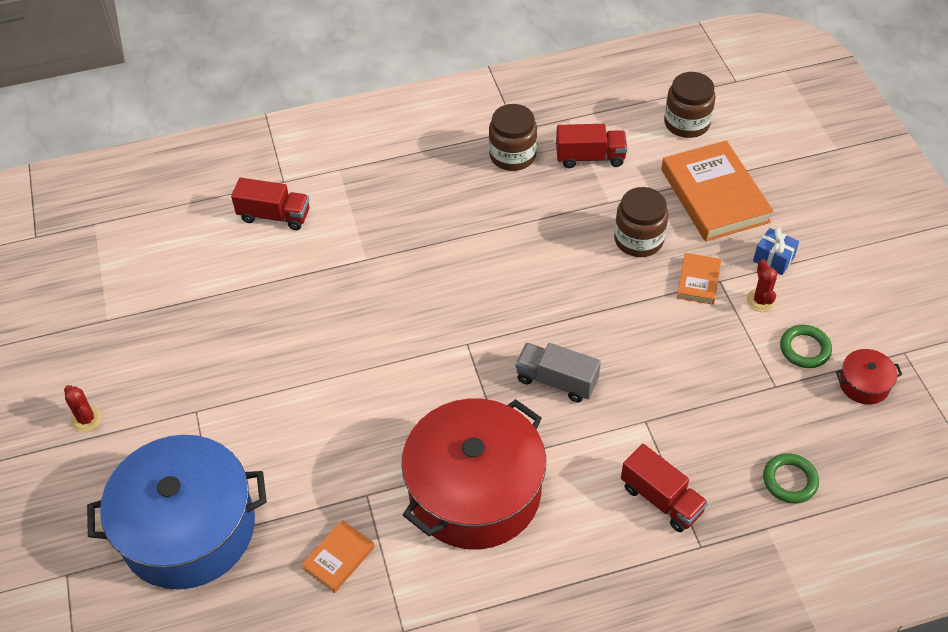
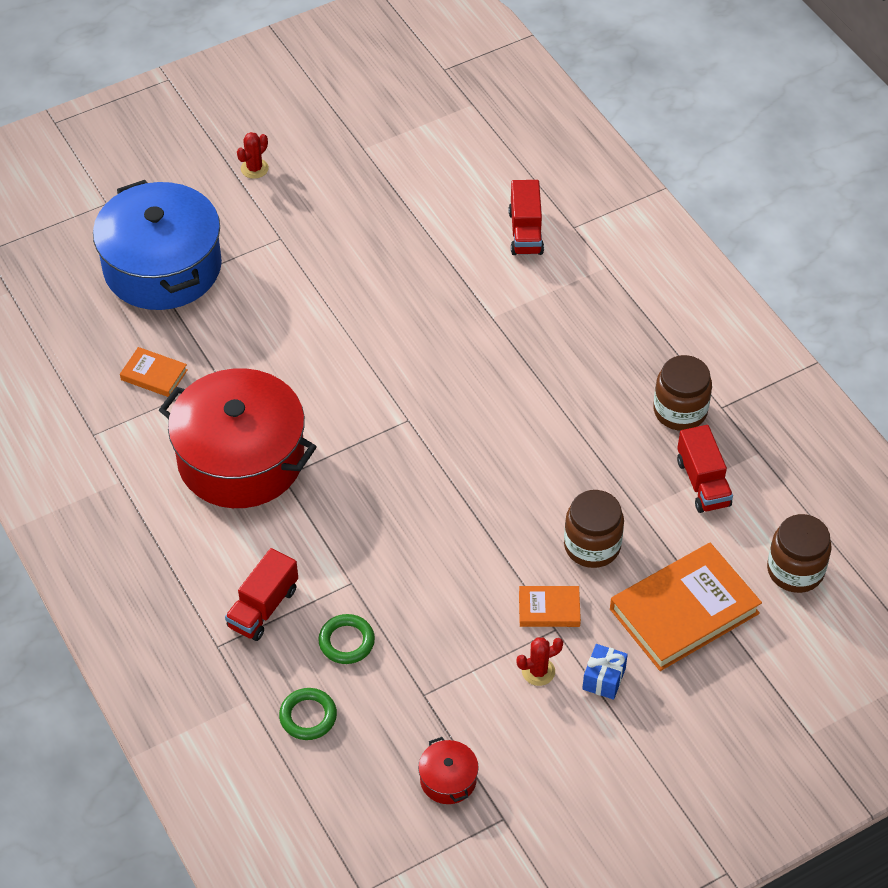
camera: 75 degrees right, 0 degrees up
grey truck [515,343,601,402] -> none
green ring [780,325,832,368] -> green ring moved to [318,614,375,664]

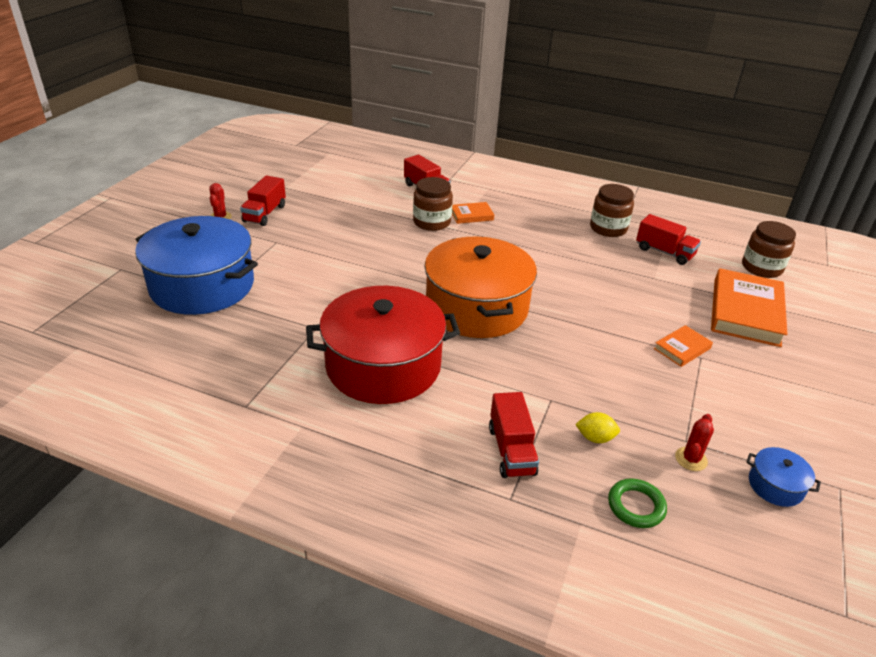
camera: 40 degrees left, 15 degrees down
orange book [120,347,187,397] -> orange book moved to [452,202,494,224]
green ring [318,614,375,664] -> yellow lemon [575,412,620,443]
red pot [418,737,479,804] -> blue pot [746,447,821,507]
red cactus [516,638,563,686] -> red cactus moved to [675,414,714,471]
brown jar [564,490,624,568] -> brown jar moved to [413,177,453,231]
blue gift [582,644,628,700] -> none
none -> red truck [240,175,286,226]
none -> orange pot [424,237,537,338]

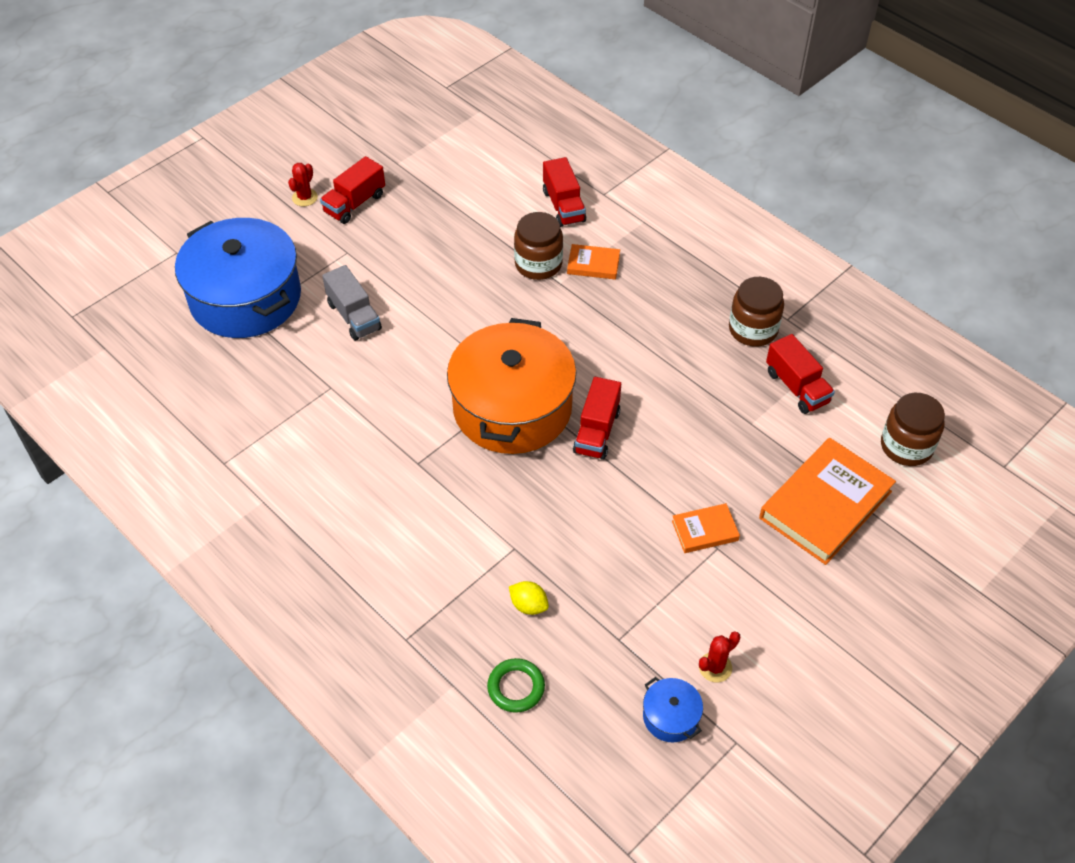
camera: 25 degrees right, 15 degrees up
red pot [306,286,460,404] -> none
red truck [489,392,539,478] -> red truck moved to [573,377,621,460]
red cactus [675,414,714,471] -> red cactus moved to [699,631,741,682]
none -> grey truck [322,265,382,341]

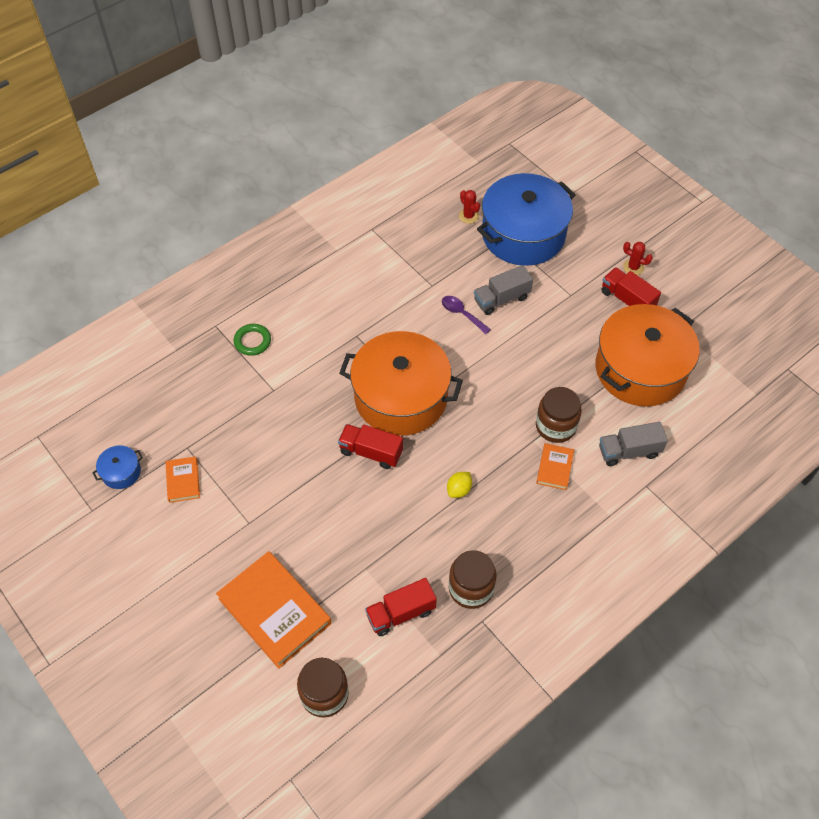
camera: 95 degrees right, 5 degrees up
green ring [487,658,545,713] -> green ring moved to [233,324,271,356]
yellow lemon [509,581,549,615] -> yellow lemon moved to [447,472,472,498]
red truck [543,157,586,227] -> grey truck [599,422,668,466]
orange book [672,503,740,553] -> orange book moved to [166,456,200,503]
red cactus [699,631,741,682] -> red cactus moved to [459,190,480,224]
none -> purple spoon [442,296,491,334]
none -> orange pot [595,304,700,407]

